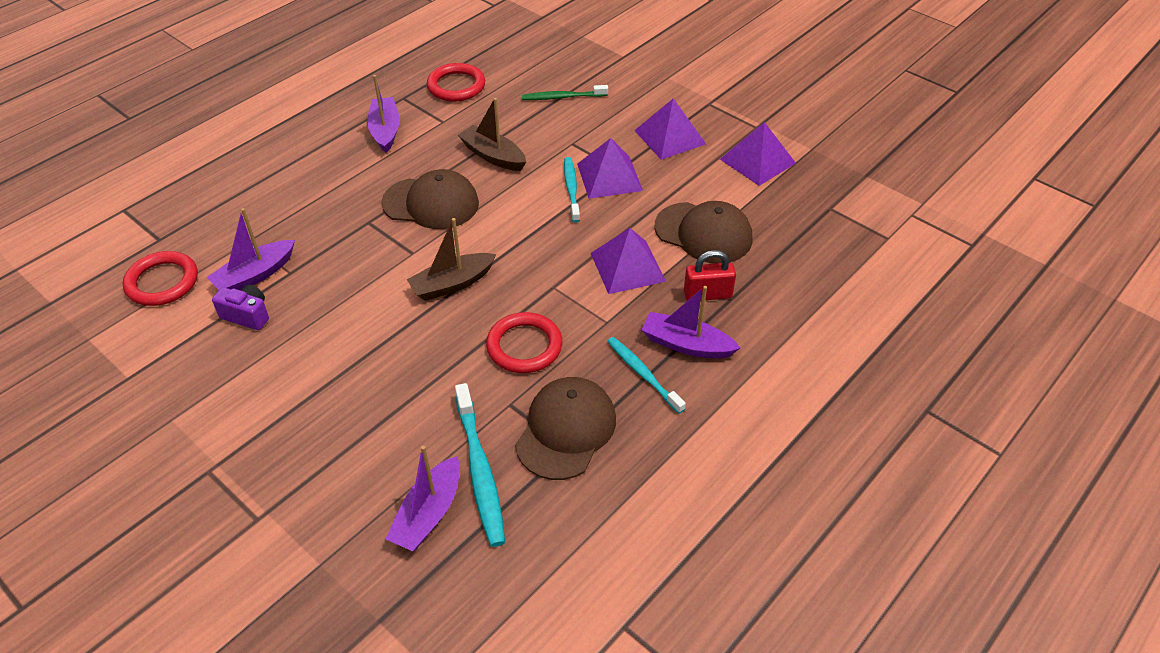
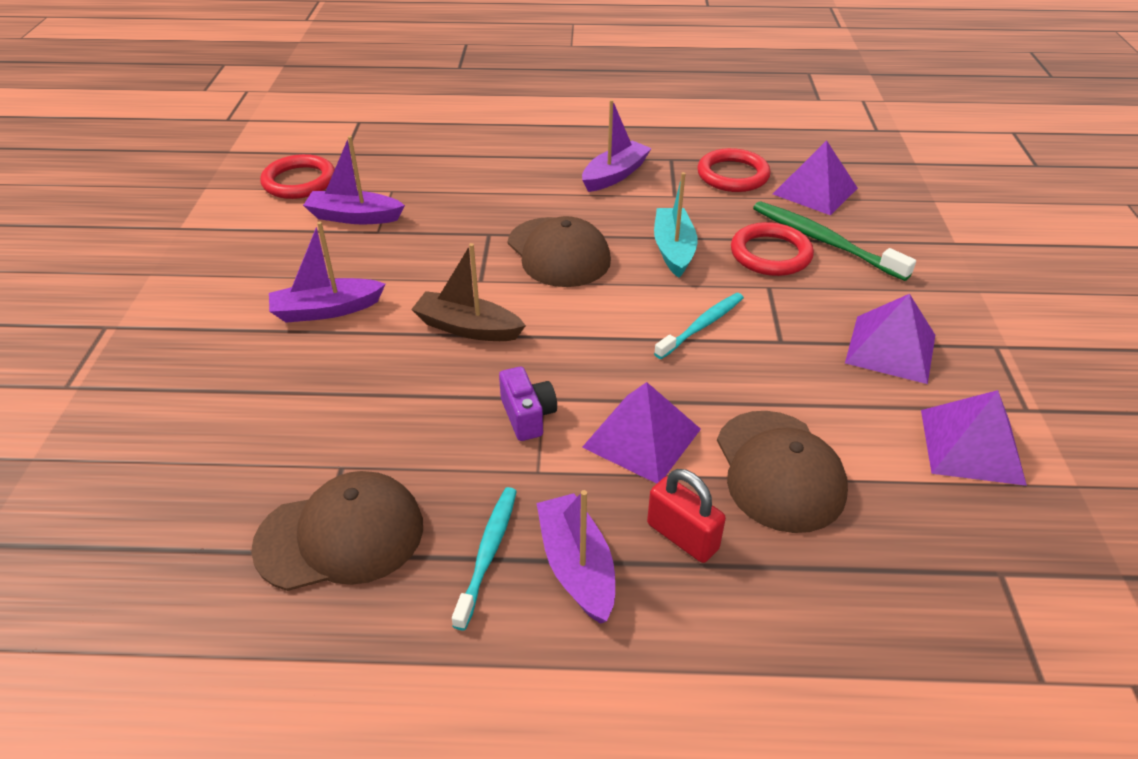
camera: 50 degrees right, 5 degrees down
purple camera [212,284,269,330] -> purple camera moved to [499,367,557,441]
purple boat [386,446,460,551] -> purple boat moved to [269,221,386,323]
turquoise toothbrush [455,383,505,547] -> none
brown boat [458,98,526,171] -> turquoise boat [654,172,698,278]
red ring [486,312,562,373] -> red ring moved to [731,222,814,276]
green toothbrush [522,85,608,100] -> green toothbrush [753,201,916,281], size x1.51
purple pyramid [577,138,643,199] -> purple pyramid moved to [773,140,858,215]

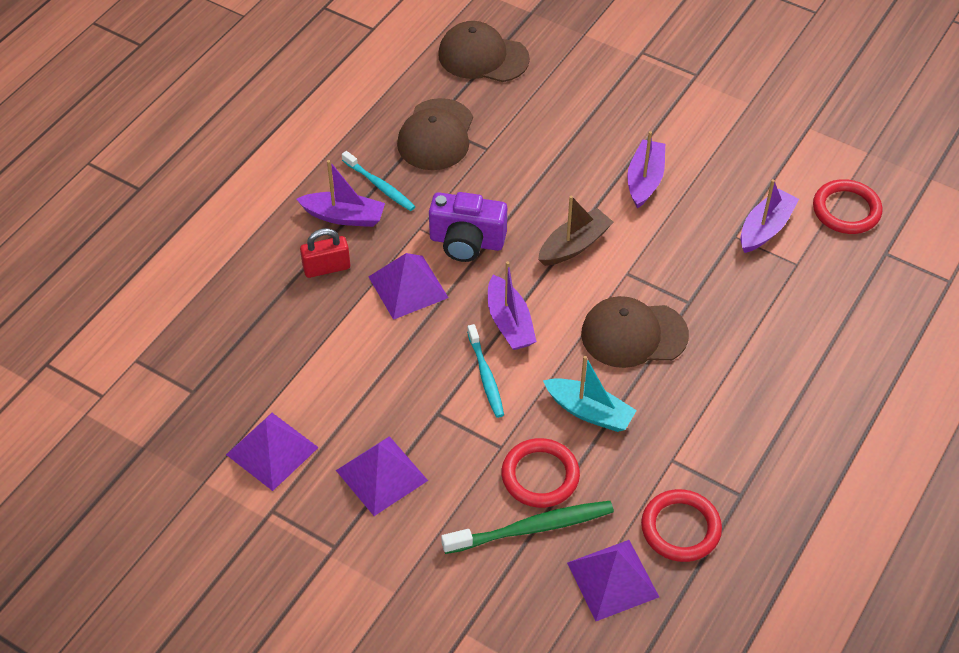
camera: 120 degrees right, 10 degrees up
purple camera [499,367,557,441] -> purple camera [429,192,507,262], size x1.62
purple boat [582,100,652,192] -> purple boat moved to [488,261,537,350]
brown cap [717,411,848,533] -> brown cap moved to [438,21,530,82]

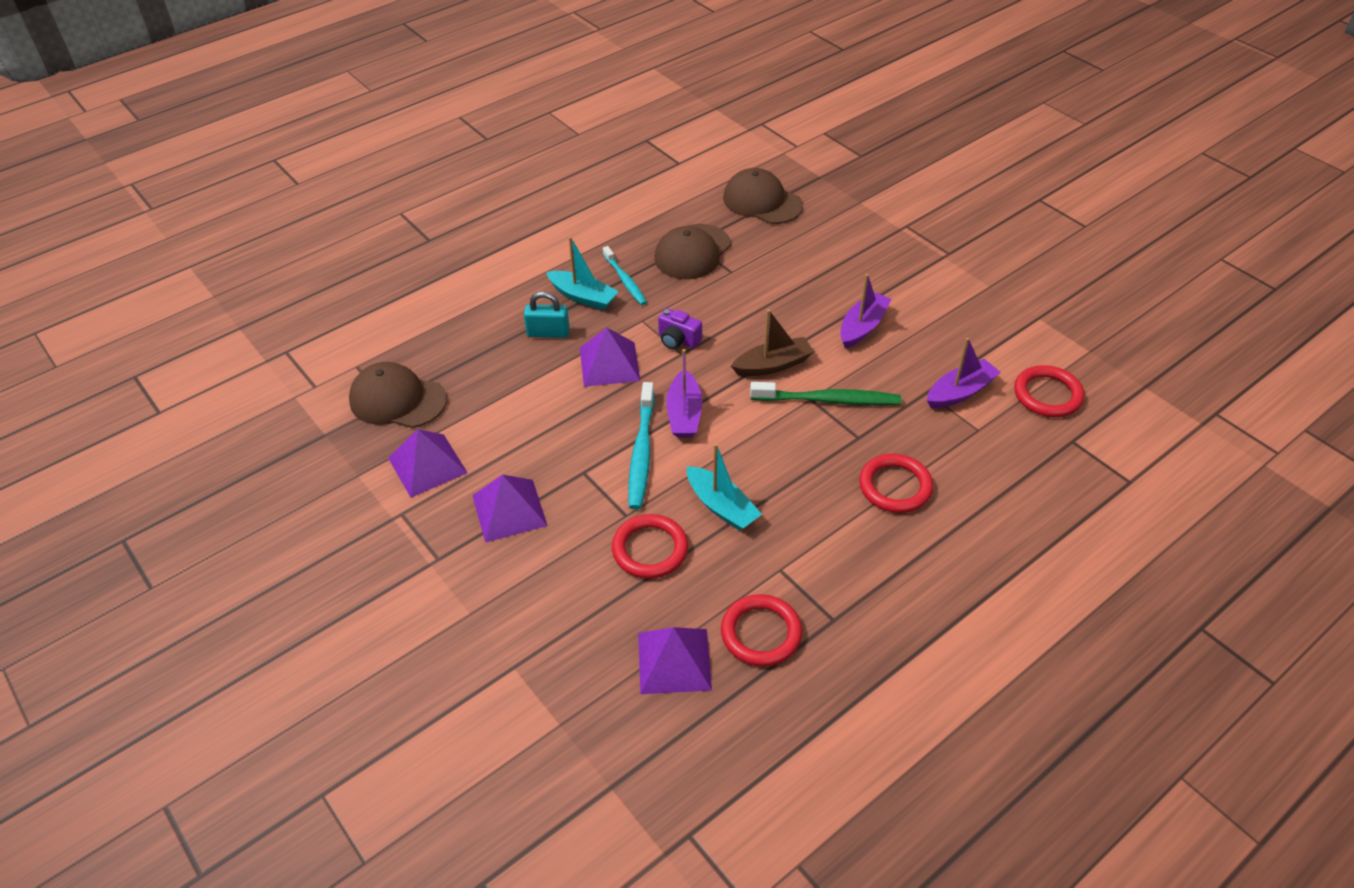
camera: 20 degrees right, 5 degrees down
purple boat [296,160,385,227] -> turquoise boat [546,236,619,310]
red padlock [300,228,350,278] -> turquoise padlock [524,291,570,338]
purple camera [429,192,507,262] -> purple camera [658,308,702,349], size x0.62
green toothbrush [441,501,614,554] -> green toothbrush moved to [750,382,901,405]
turquoise toothbrush [467,324,504,418] -> turquoise toothbrush [628,382,655,510], size x1.51
brown cap [581,296,689,368] -> brown cap moved to [349,362,447,428]
none -> red ring [859,454,933,513]

